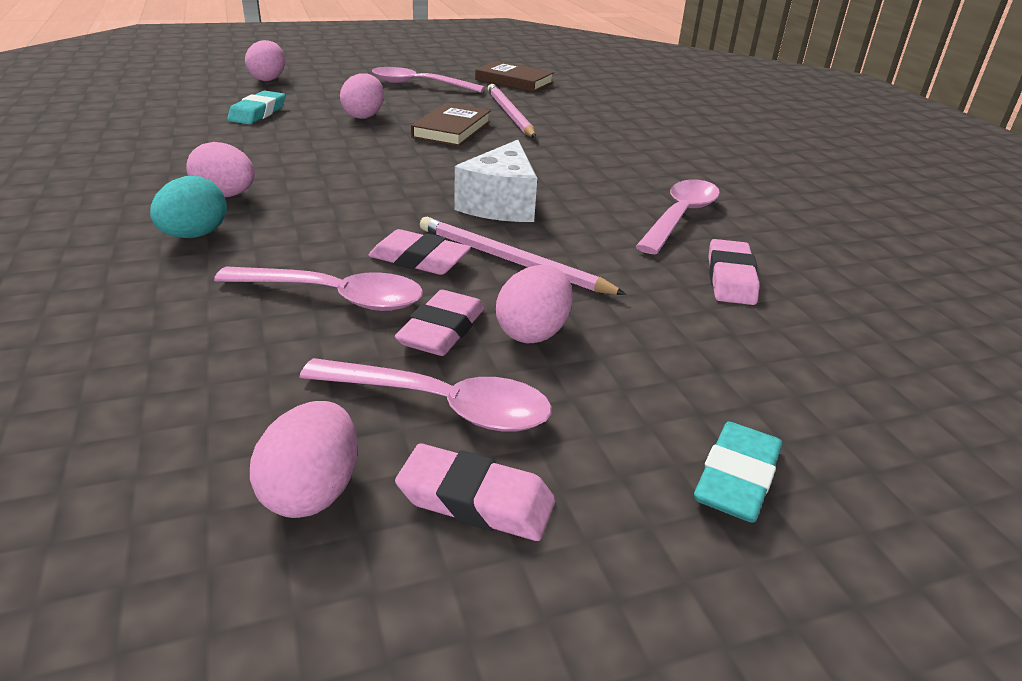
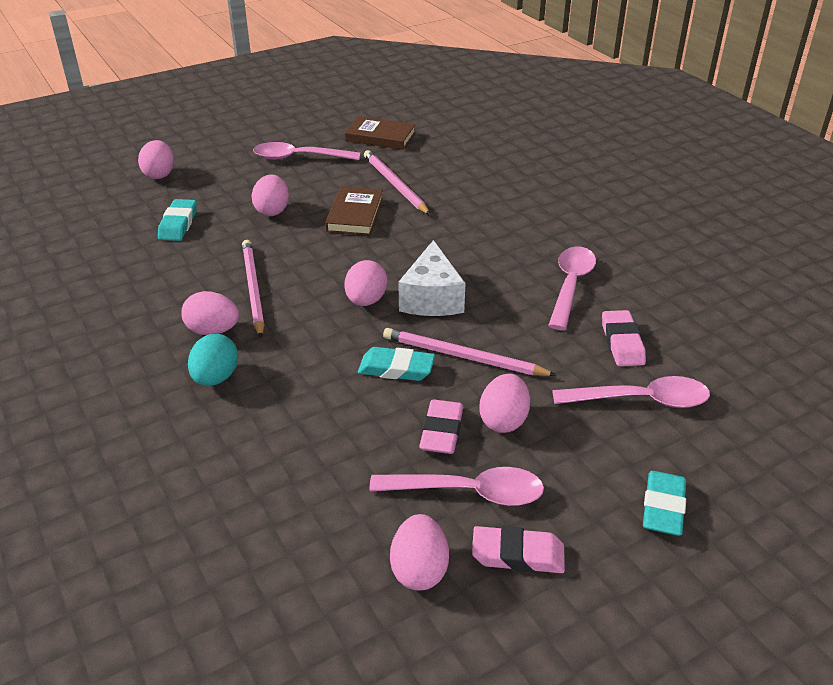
camera: 10 degrees left, 5 degrees up
pink spoon [214,266,423,311] -> pink spoon moved to [552,376,710,408]
pink eraser [368,229,471,275] -> turquoise eraser [358,347,435,381]
none -> pink pencil [242,240,265,338]
none -> pink egg [344,260,387,306]

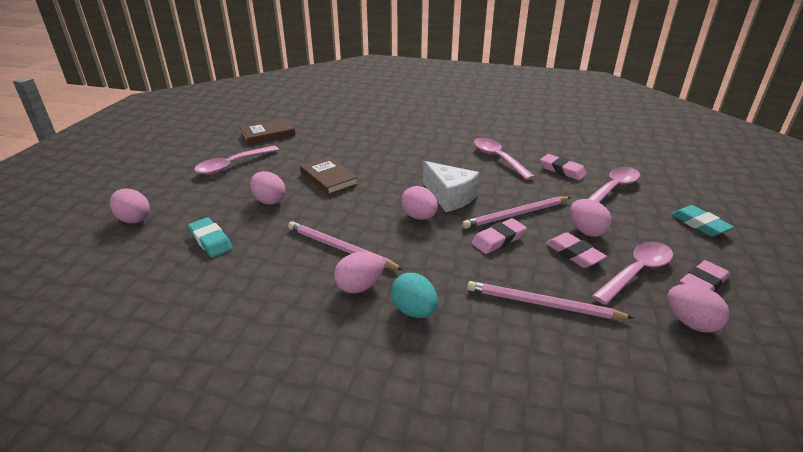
camera: 45 degrees left, 5 degrees down
turquoise eraser [358,347,435,381] -> pink eraser [472,218,527,254]
pink pencil [364,150,431,215] -> pink pencil moved to [467,281,633,319]

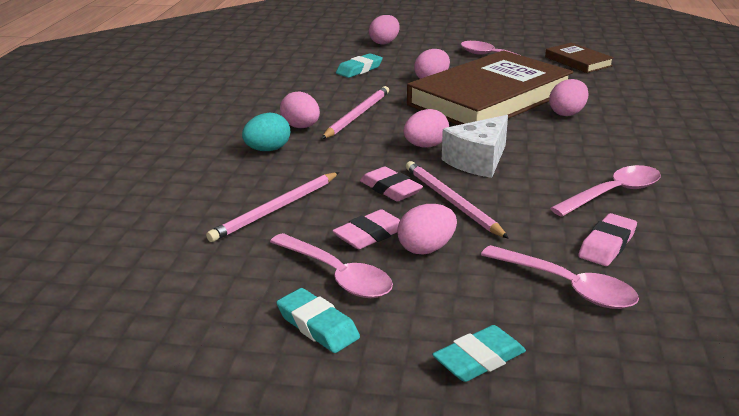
camera: 85 degrees right, 5 degrees down
brown book [300,156,358,195] -> brown book [407,50,573,125], size x2.26
pink pencil [467,281,633,319] -> pink pencil turned 150 degrees counterclockwise [206,172,339,242]
pink egg [667,284,729,333] -> pink egg moved to [549,79,588,116]
pink eraser [679,260,730,291] -> turquoise eraser [276,288,360,353]

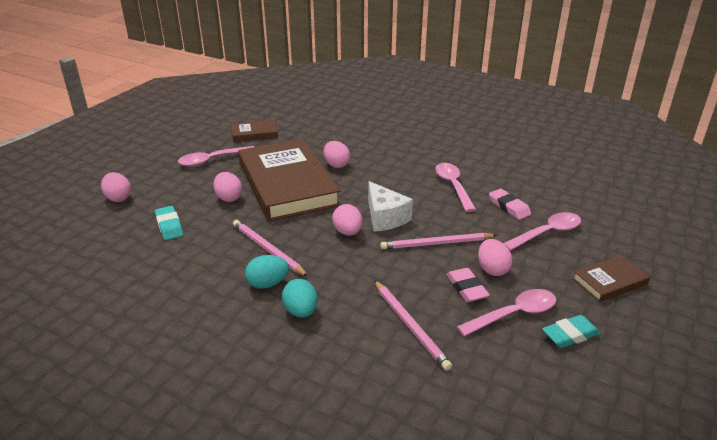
camera: 70 degrees left, 5 degrees up
pink egg [280,91,320,128] -> turquoise egg [245,255,289,289]
pink eraser [360,167,423,201] -> none
turquoise eraser [432,325,526,382] -> brown book [572,255,650,302]

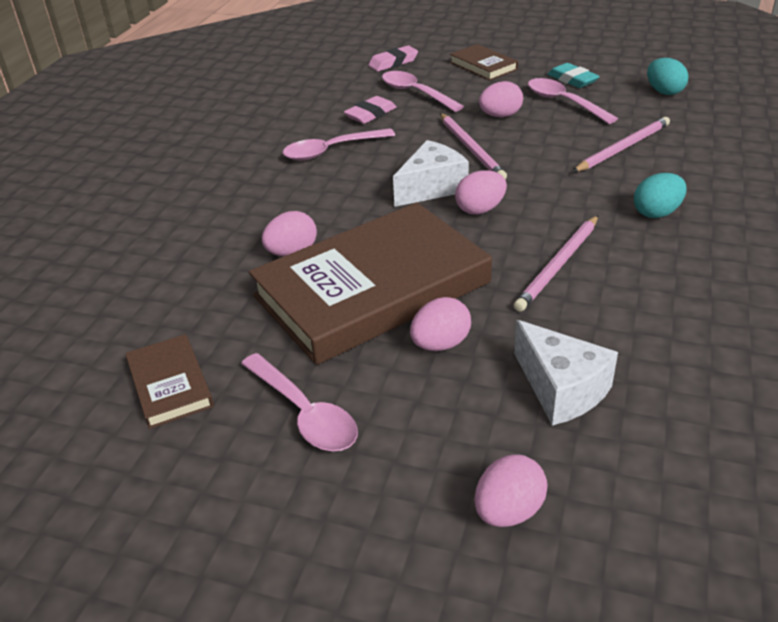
camera: 100 degrees left, 5 degrees up
turquoise eraser [155,206,183,240] -> white cheese [514,320,618,426]
turquoise egg [245,255,289,289] -> turquoise egg moved to [647,58,688,95]
pink eraser [446,268,490,302] -> pink eraser moved to [368,45,418,71]

